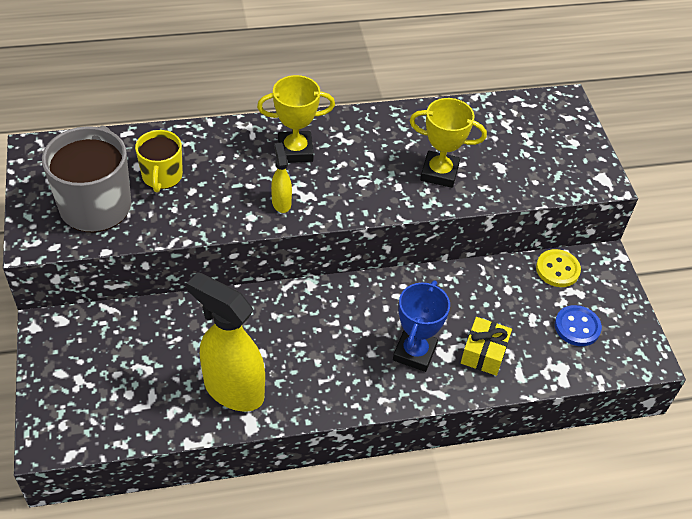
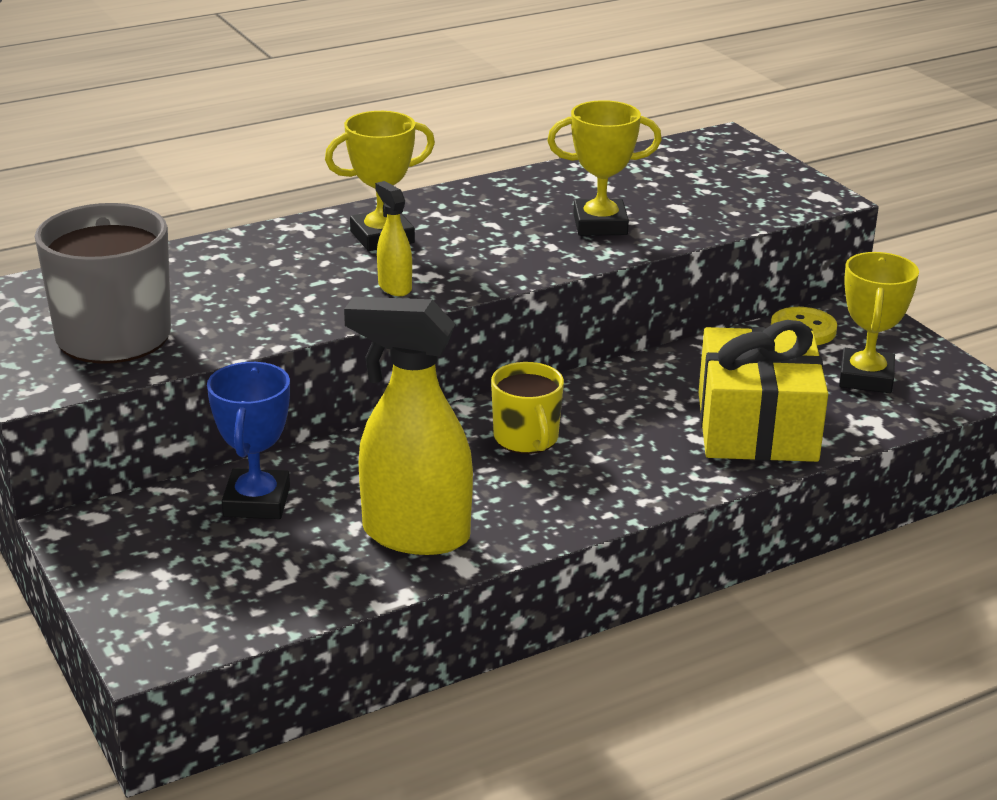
camera: 15 degrees left, 20 degrees down
yellow mug [135,130,183,192] -> yellow mug moved to [491,362,564,454]
blue trophy [393,281,450,372] -> blue trophy moved to [207,362,290,519]
yellow gift [461,317,512,376] -> yellow gift [698,320,828,462], size x1.92
blue button [555,305,602,346] -> yellow trophy [839,252,919,393]

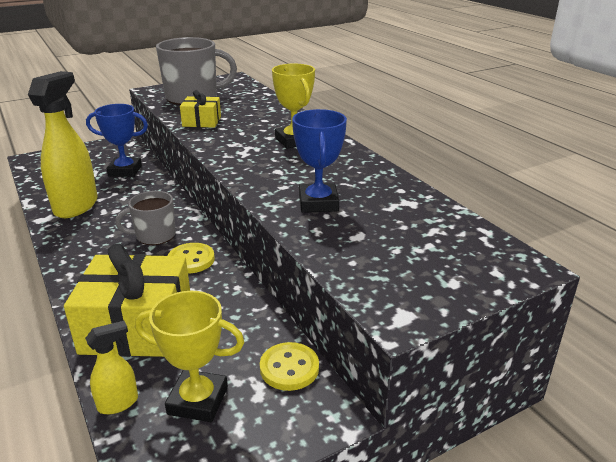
camera: 90 degrees right, 0 degrees up
yellow spray bottle [375,181,412,296] -> yellow spray bottle moved to [85,321,138,414]
yellow mug [491,362,564,454] -> grey mug [115,191,176,245]
yellow trophy [547,100,662,236] -> blue trophy [292,109,347,213]
none -> yellow button [168,243,215,274]
none -> yellow gift [180,90,221,128]

